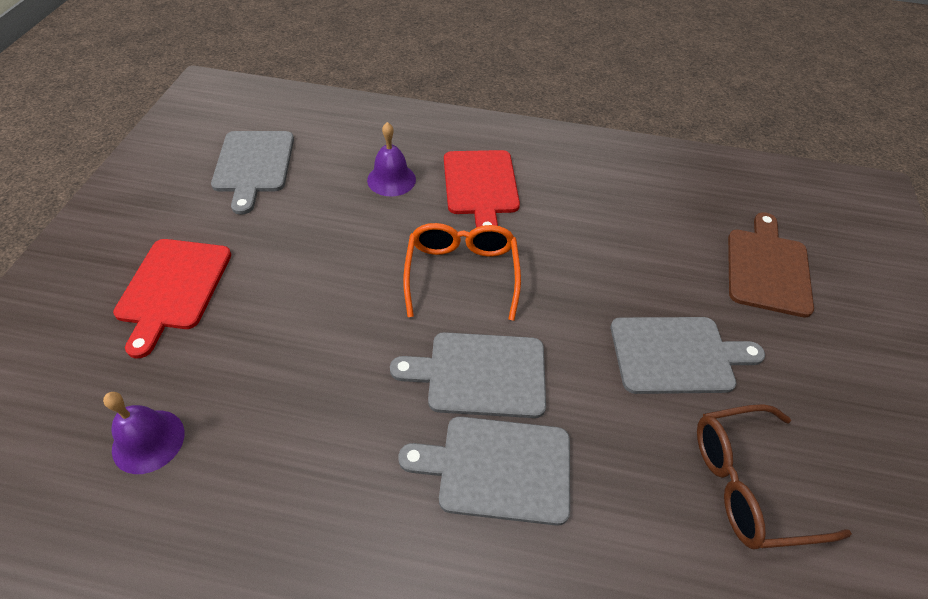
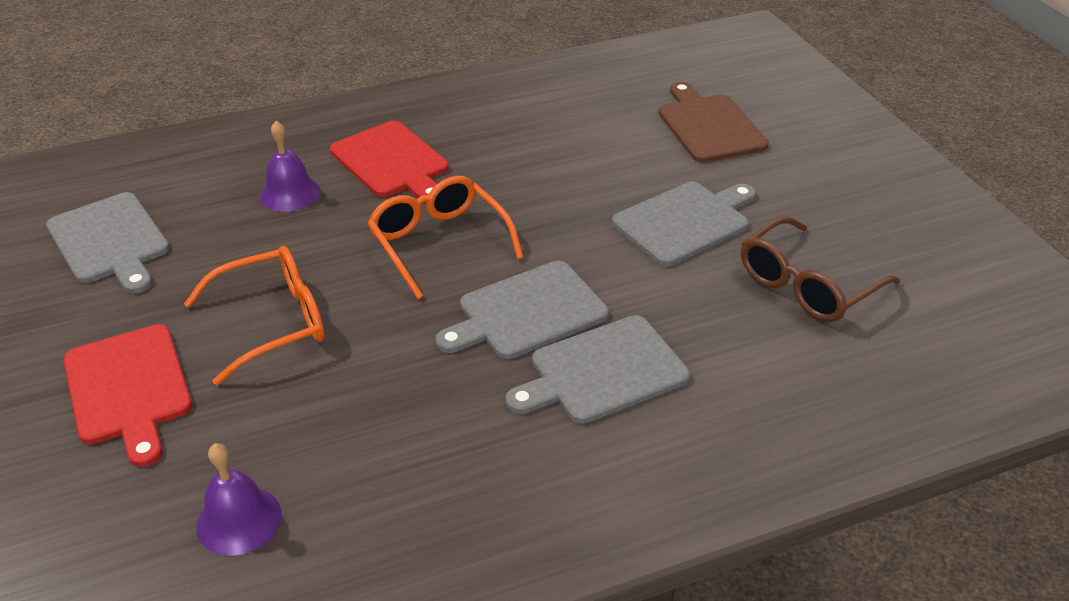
camera: 30 degrees left, 10 degrees down
none -> orange glasses [184,246,325,385]

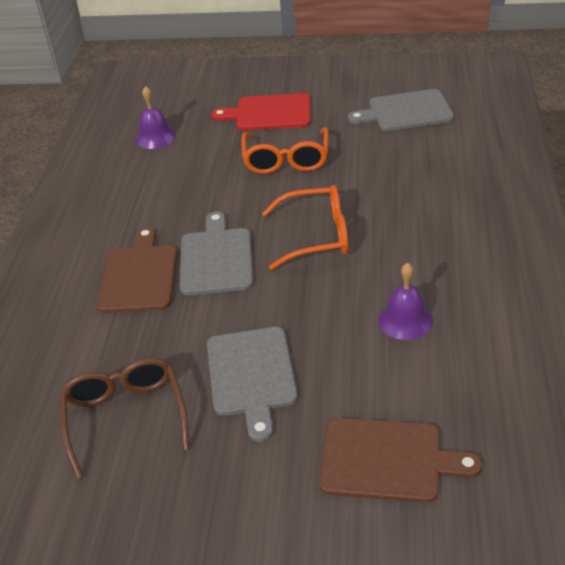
camera: 120 degrees right, 0 degrees up
purple bell [260,121,320,212] -> purple bell moved to [378,263,433,340]
red cutting board [330,121,449,204] -> none
grey cutting board [506,315,690,424] -> brown cutting board [97,227,177,313]

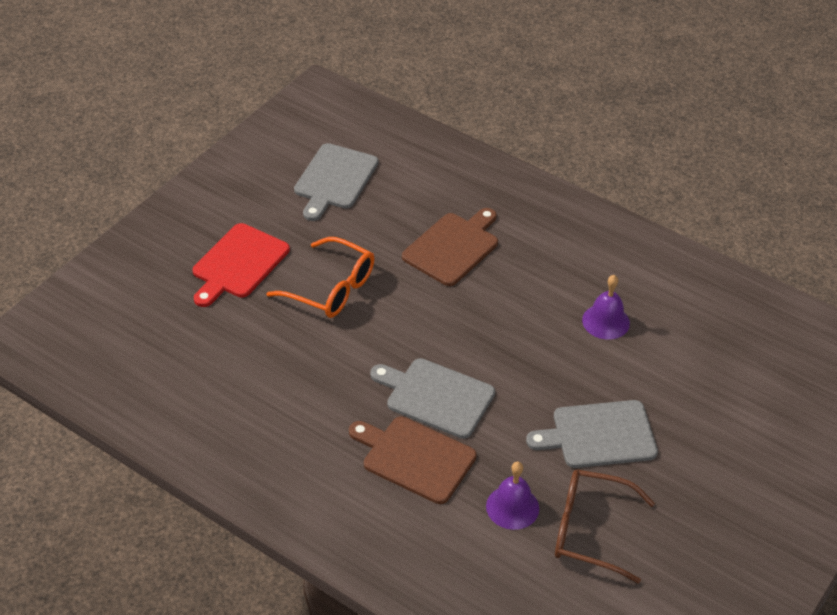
camera: 65 degrees left, 5 degrees up
purple bell [135,86,176,149] -> purple bell moved to [486,462,539,530]
grey cutting board [207,327,298,442] -> grey cutting board turned 150 degrees clockwise [526,400,658,468]
orange glasses [262,185,348,270] -> none
brown cutting board [319,417,482,503] -> brown cutting board moved to [402,208,498,286]

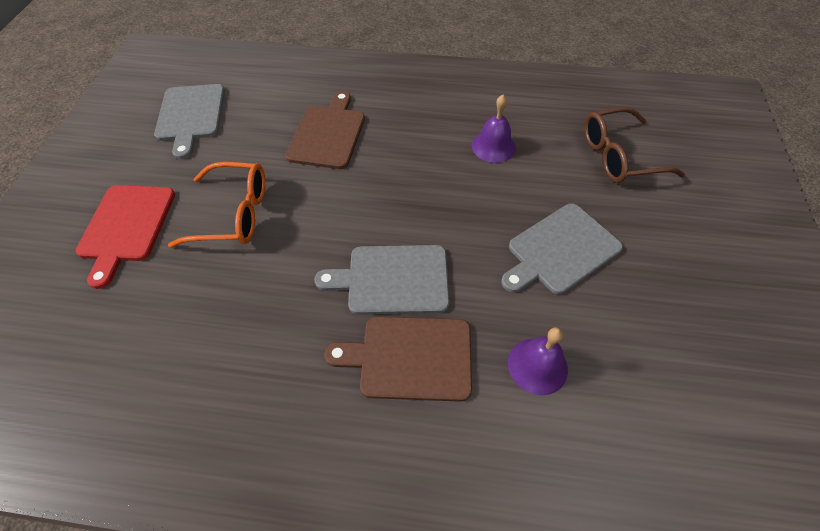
camera: 25 degrees left, 10 degrees up
brown glasses [555,469,655,584] -> brown glasses moved to [584,107,685,183]

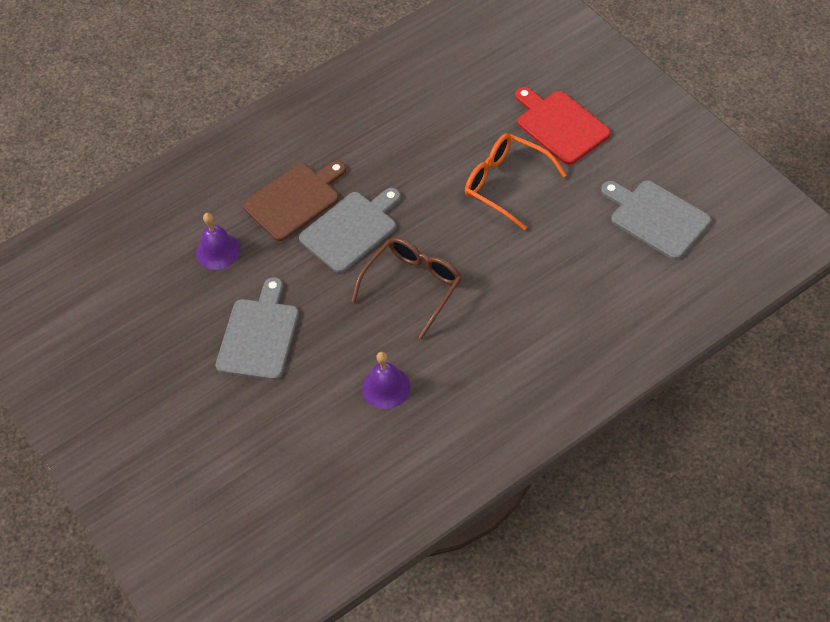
camera: 140 degrees right, 0 degrees up
orange glasses [168,162,265,248] -> orange glasses turned 75 degrees clockwise [465,133,567,230]
brown cutting board [285,91,365,169] -> none
brown glasses [584,107,685,183] -> brown glasses moved to [351,237,462,339]

